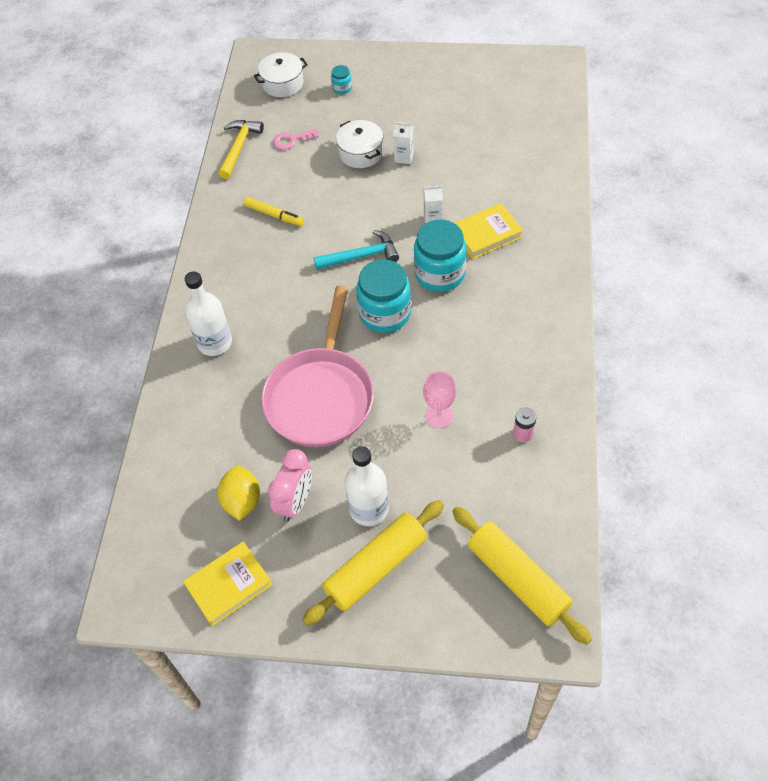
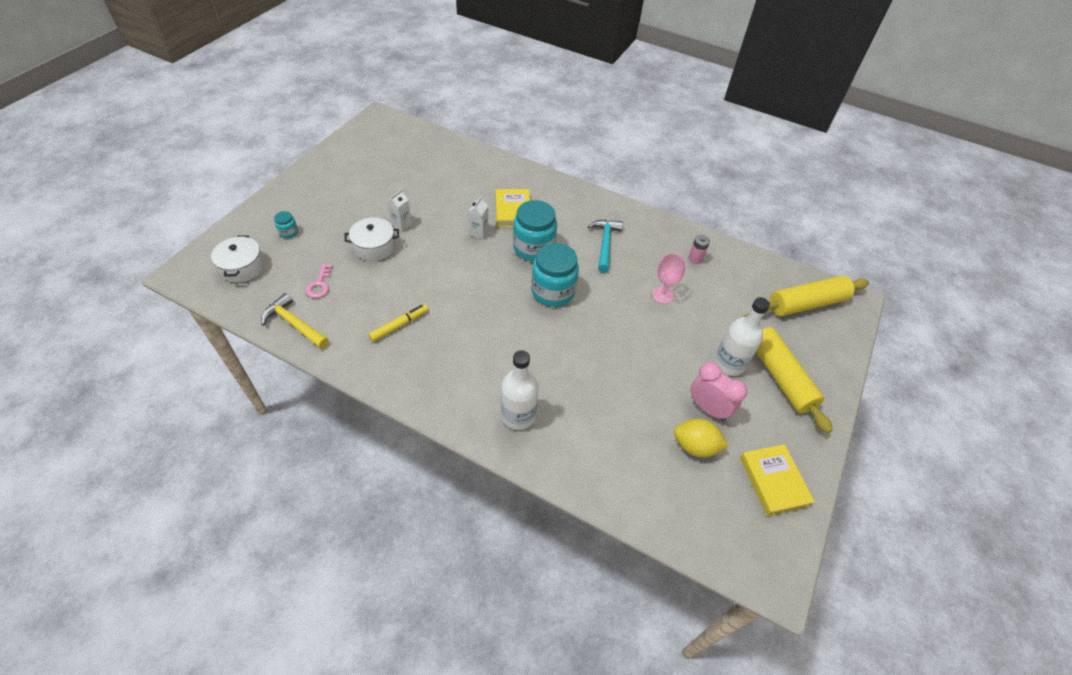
camera: 75 degrees left, 5 degrees down
pink pan [261,285,374,447] -> none
turquoise hammer [313,230,399,270] -> turquoise hammer moved to [588,220,623,273]

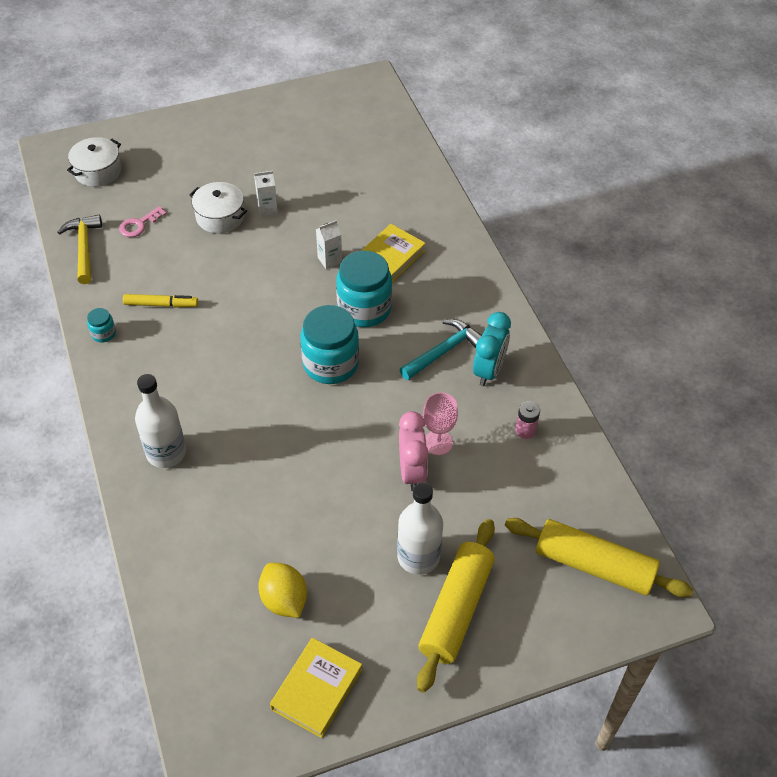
camera: 45 degrees right, 0 degrees up
turquoise jar [274,211,298,238] -> turquoise jar moved to [87,308,116,343]
pink clock [691,362,747,421] -> pink clock moved to [399,411,429,491]
none -> turquoise clock [473,312,511,386]

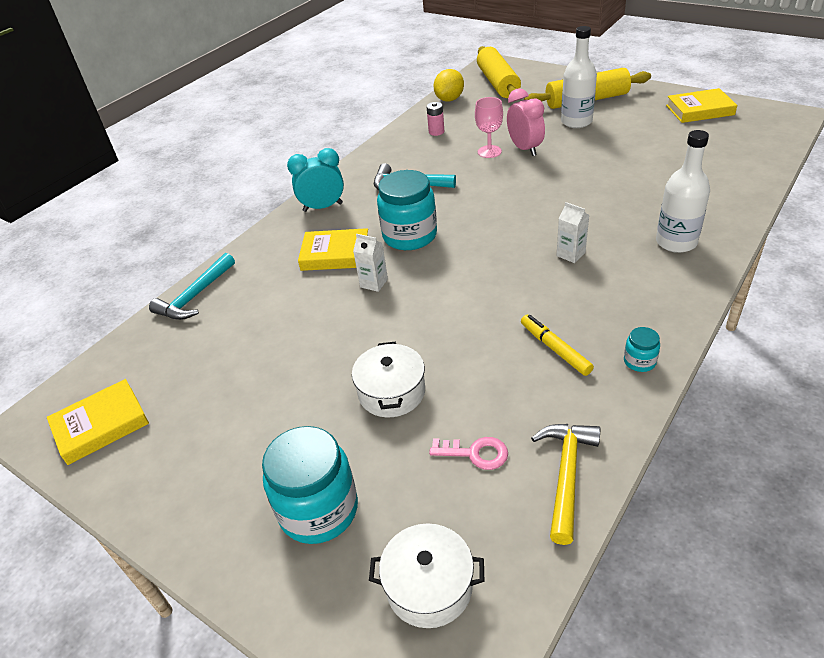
camera: 120 degrees left, 10 degrees down
yellow hammer [57,215,102,284] -> yellow hammer turned 150 degrees clockwise [531,424,600,545]
white carton [254,171,278,217] -> white carton moved to [556,202,589,263]
yellow lemon [258,563,307,618] -> yellow lemon moved to [433,69,464,102]
turquoise jar [300,305,359,384] -> turquoise jar moved to [262,426,358,544]
pink clock [399,411,429,491] -> pink clock turned 105 degrees clockwise [507,88,545,156]
turquoise clock [473,312,511,386] -> turquoise clock moved to [287,148,344,212]
none -> yellow book [47,379,149,465]
none -> turquoise hammer [149,253,235,320]

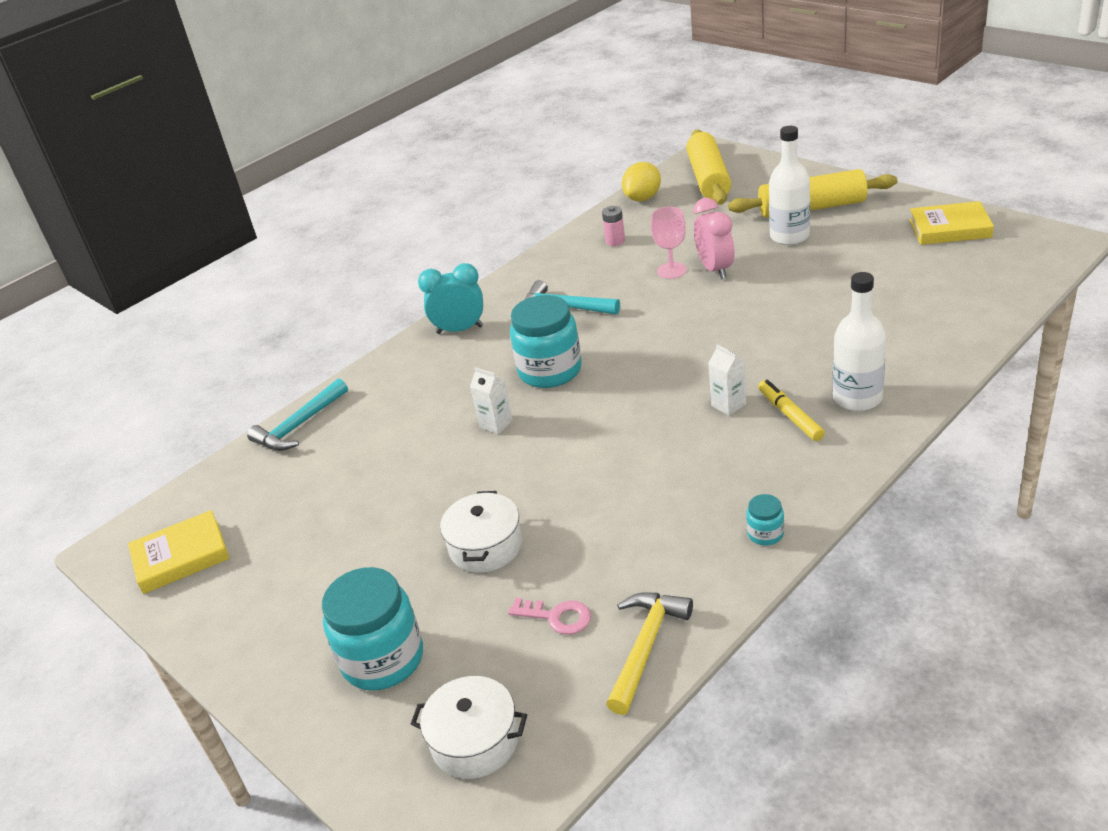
camera: 10 degrees right, 5 degrees down
yellow book [298,228,368,271] -> none
yellow marker [521,315,594,376] -> yellow marker moved to [758,380,825,441]

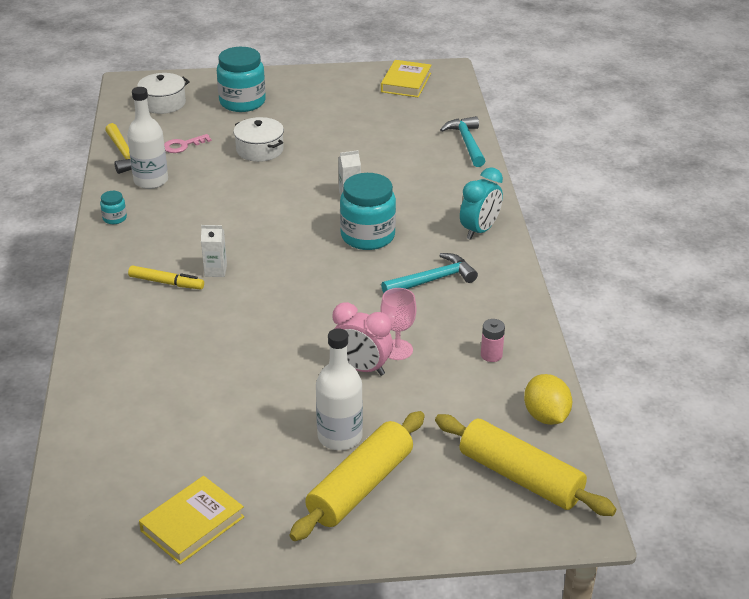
camera: 125 degrees right, 0 degrees up
white bottle [833,272,886,411] -> white bottle moved to [127,87,168,189]

